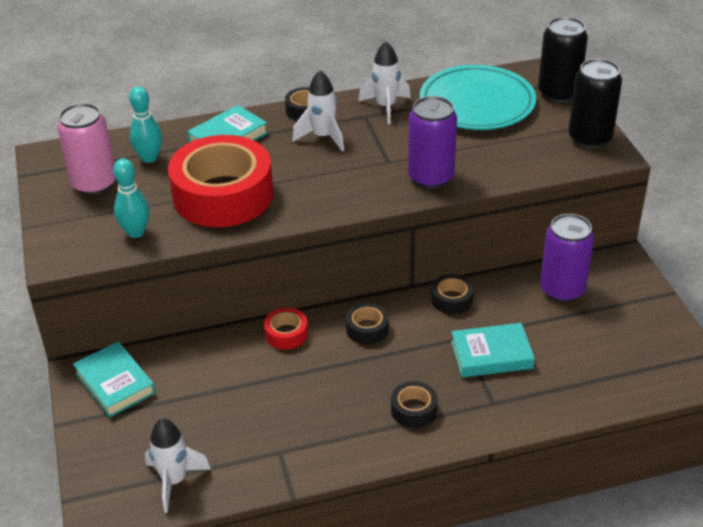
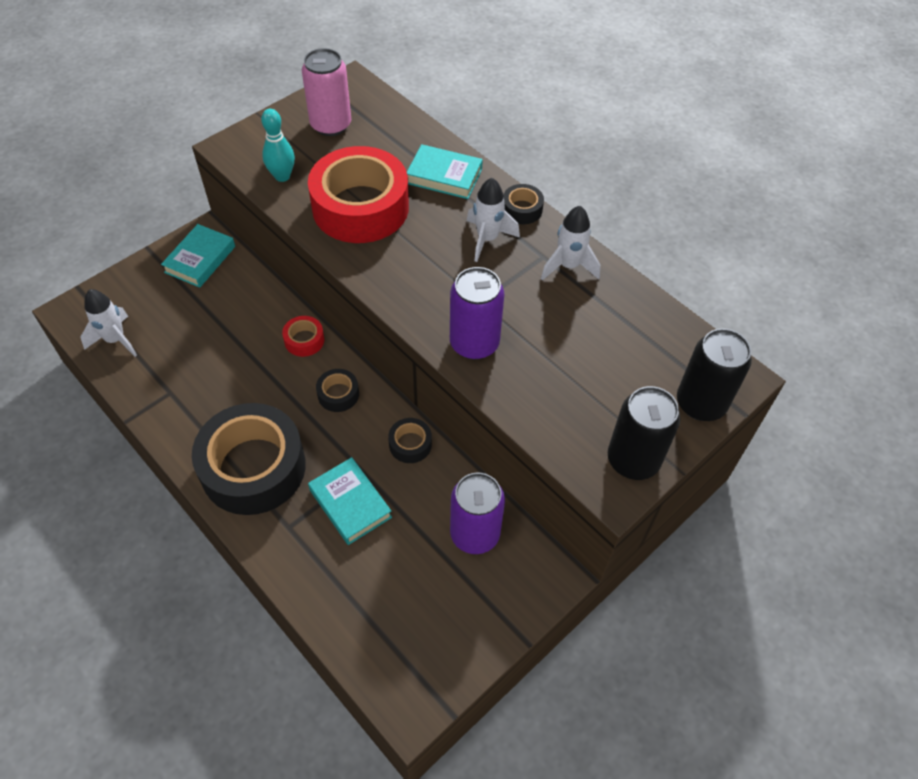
camera: 60 degrees right, 15 degrees up
turquoise bowling pin [129,87,162,163] -> none
black tape [391,381,438,428] -> black tape [192,403,306,515], size x2.37
turquoise plate [420,65,536,130] -> none

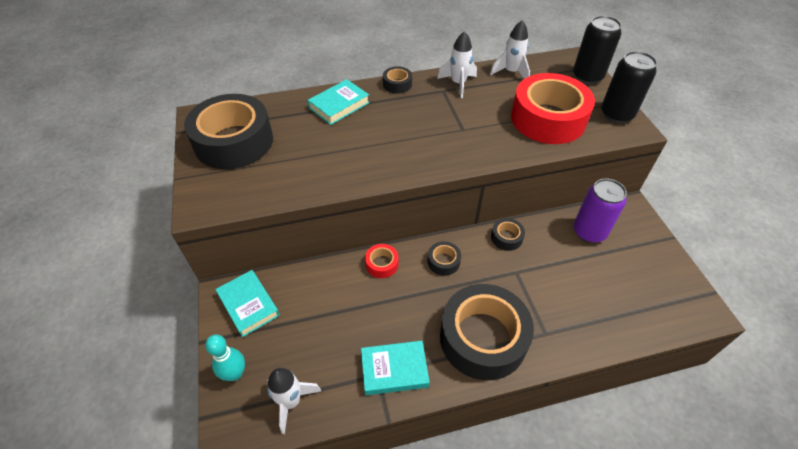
camera: 60 degrees left, 5 degrees down
turquoise bowling pin [261,109,295,182] -> turquoise bowling pin moved to [205,335,245,381]
pink can [302,48,351,136] -> black tape [184,94,273,169]
red tape [308,146,409,243] -> red tape moved to [511,73,595,144]
turquoise book [308,457,392,545] -> turquoise book moved to [361,341,429,395]
purple can [450,267,504,360] -> none
white rocket [467,178,520,262] -> white rocket moved to [490,20,530,79]

